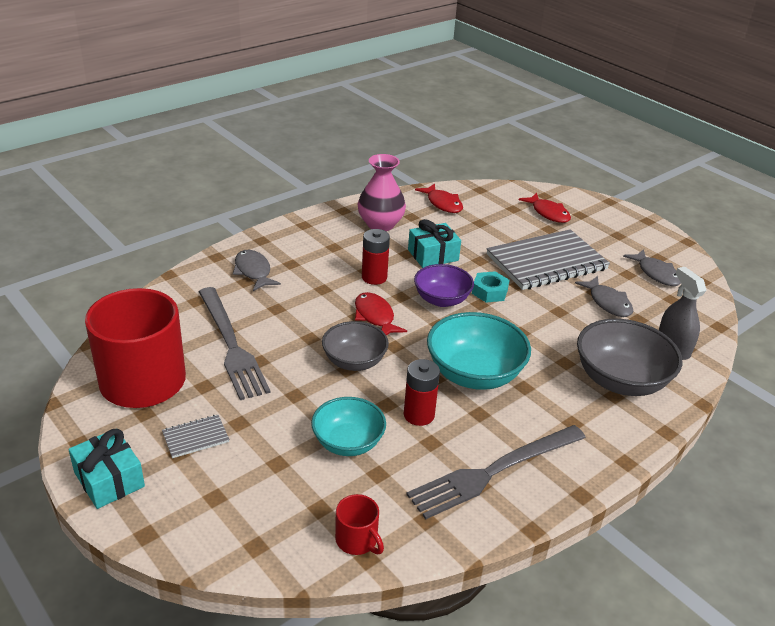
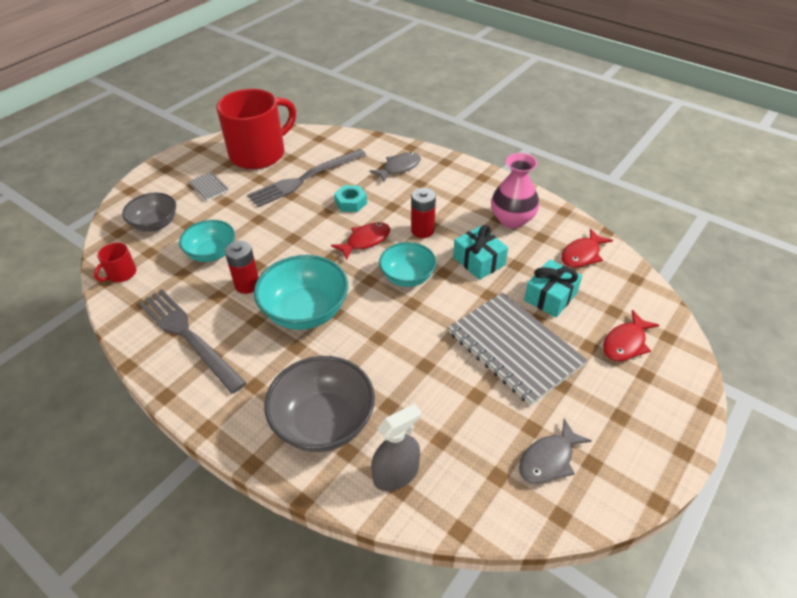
camera: 80 degrees right, 10 degrees up
turquoise gift [68,429,145,509] -> turquoise gift moved to [524,259,582,317]
grey bowl [322,321,389,371] -> grey bowl moved to [122,193,176,232]
purple bowl [414,264,474,307] -> turquoise bowl [379,242,436,287]
turquoise nut [472,271,510,303] -> turquoise nut moved to [334,185,367,212]
grey fish [575,276,633,317] -> none

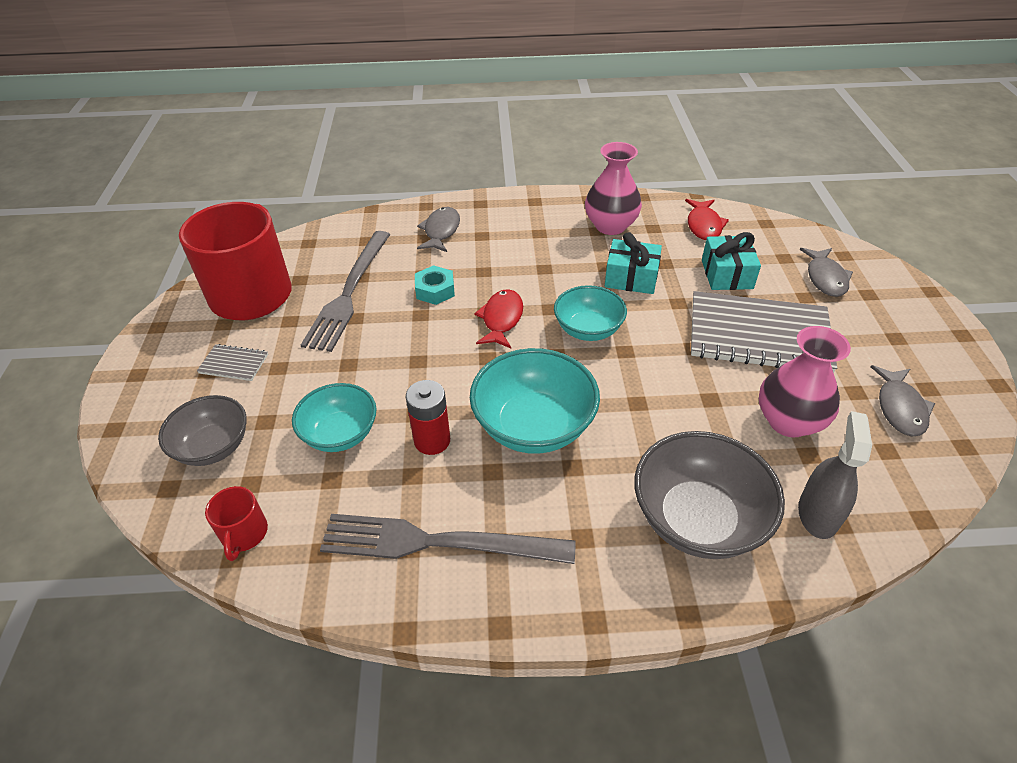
camera: 40 degrees left, 0 degrees up
red battery [411,188,436,238] -> none
red fish [603,310,659,361] -> grey fish [800,248,853,297]
none -> pink vase [759,326,851,437]

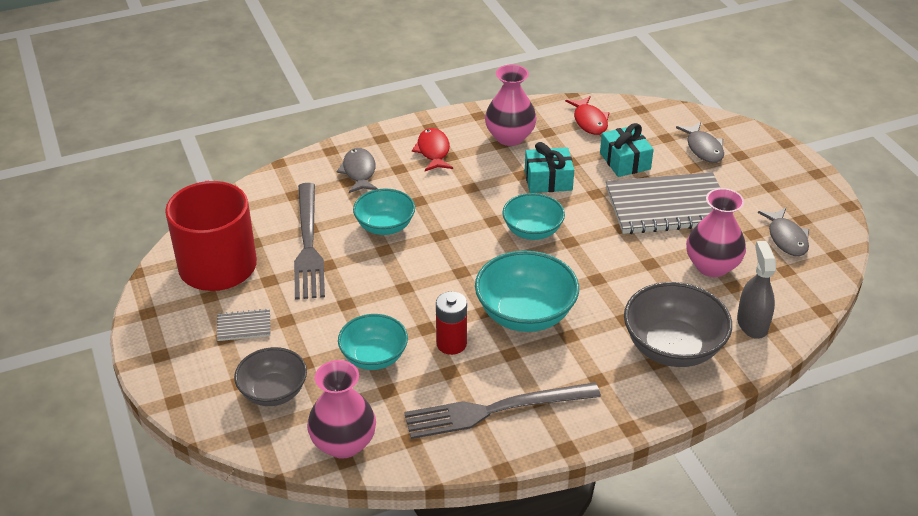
camera: 20 degrees left, 5 degrees down
red mug [205,486,268,561] -> pink vase [307,360,376,459]
turquoise nut [415,265,455,305] -> turquoise bowl [353,189,415,235]
red fish [474,289,523,348] -> red fish moved to [412,128,453,171]

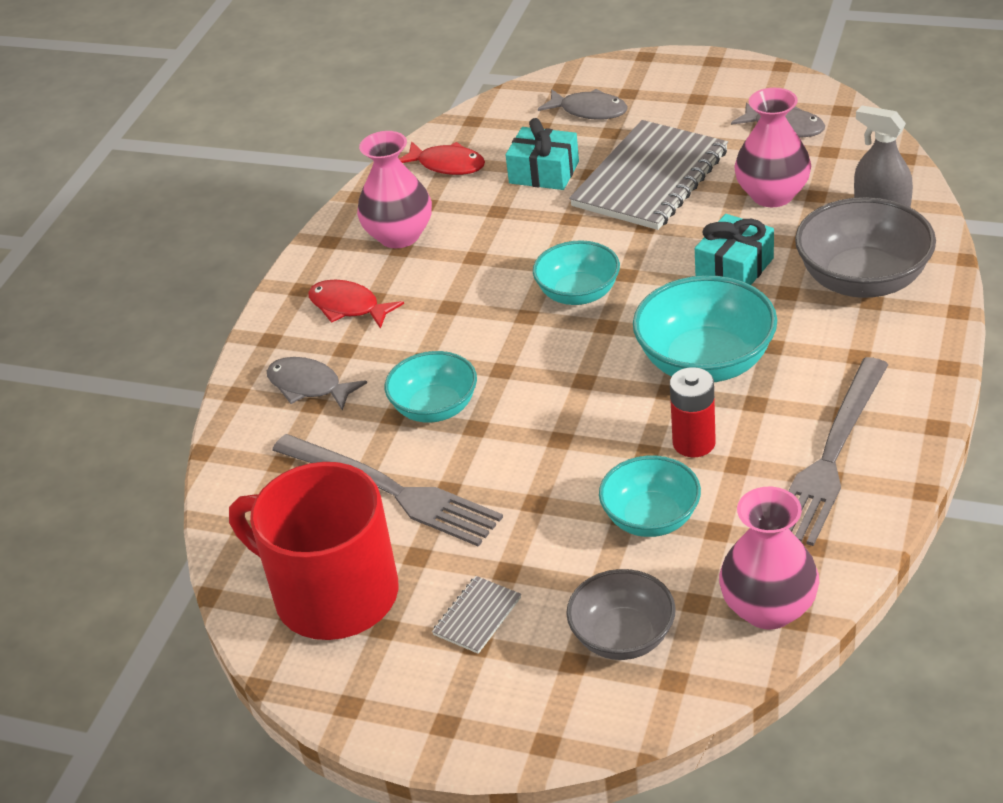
camera: 45 degrees left, 0 degrees up
turquoise gift [525,142,574,193] -> turquoise gift moved to [695,214,774,285]

